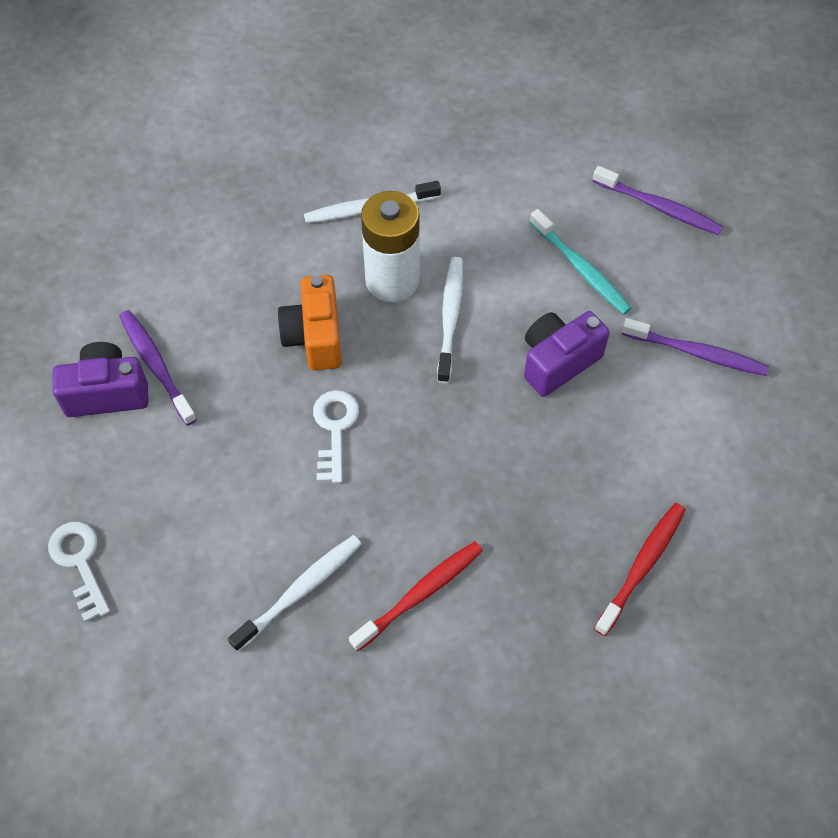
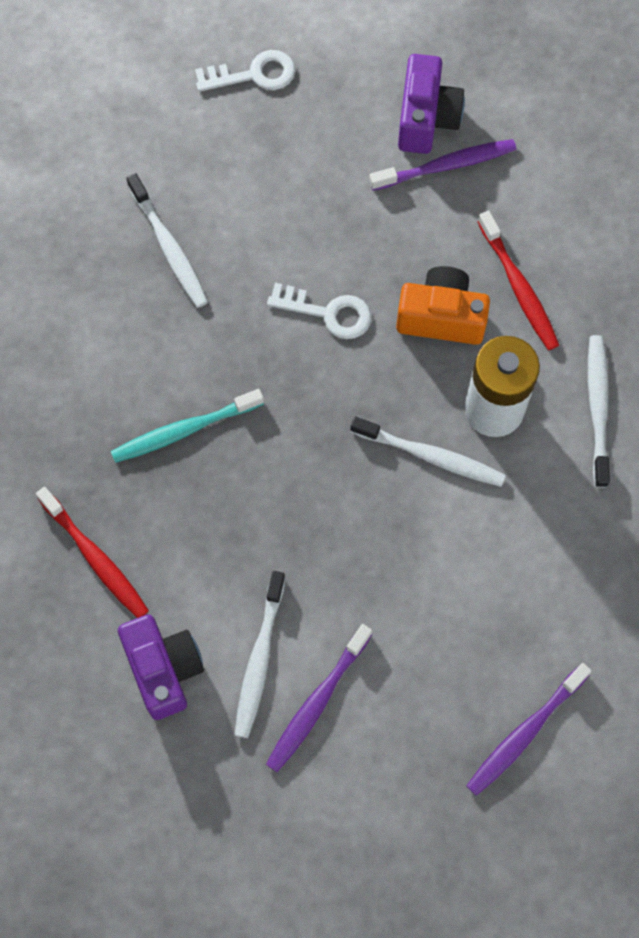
camera: 105 degrees right, 10 degrees up
red toothbrush [349,541,483,651] -> red toothbrush moved to [478,211,559,350]
purple camera [524,311,610,397] -> purple camera moved to [118,615,204,720]
turquoise toothbrush [529,209,631,315] -> turquoise toothbrush moved to [111,389,264,463]
none -> white toothbrush [234,571,286,738]

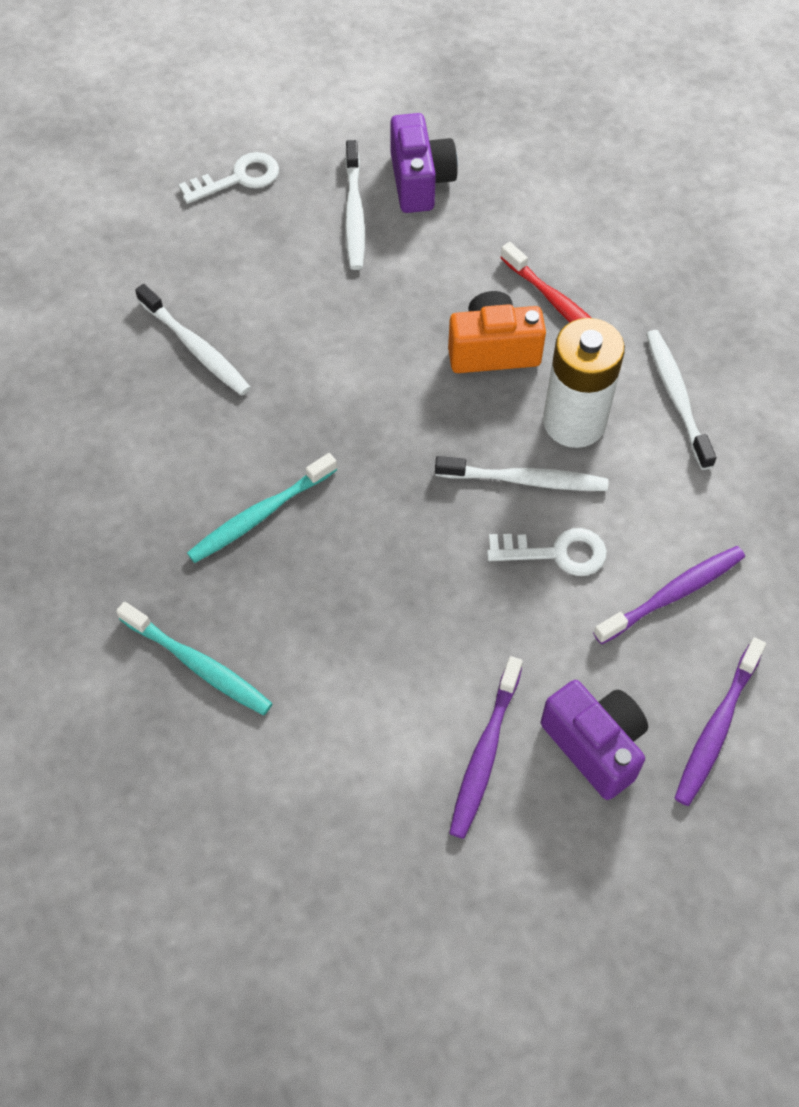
camera: 15 degrees left, 10 degrees down
red toothbrush [36,487,149,618] -> turquoise toothbrush [116,602,273,715]
purple camera [118,615,204,720] -> purple camera moved to [541,680,648,800]
white toothbrush [234,571,286,738] -> white toothbrush moved to [345,140,365,270]
white key [267,283,371,339] -> white key moved to [487,528,607,576]
purple toothbrush [369,139,516,191] -> purple toothbrush moved to [593,546,745,644]

